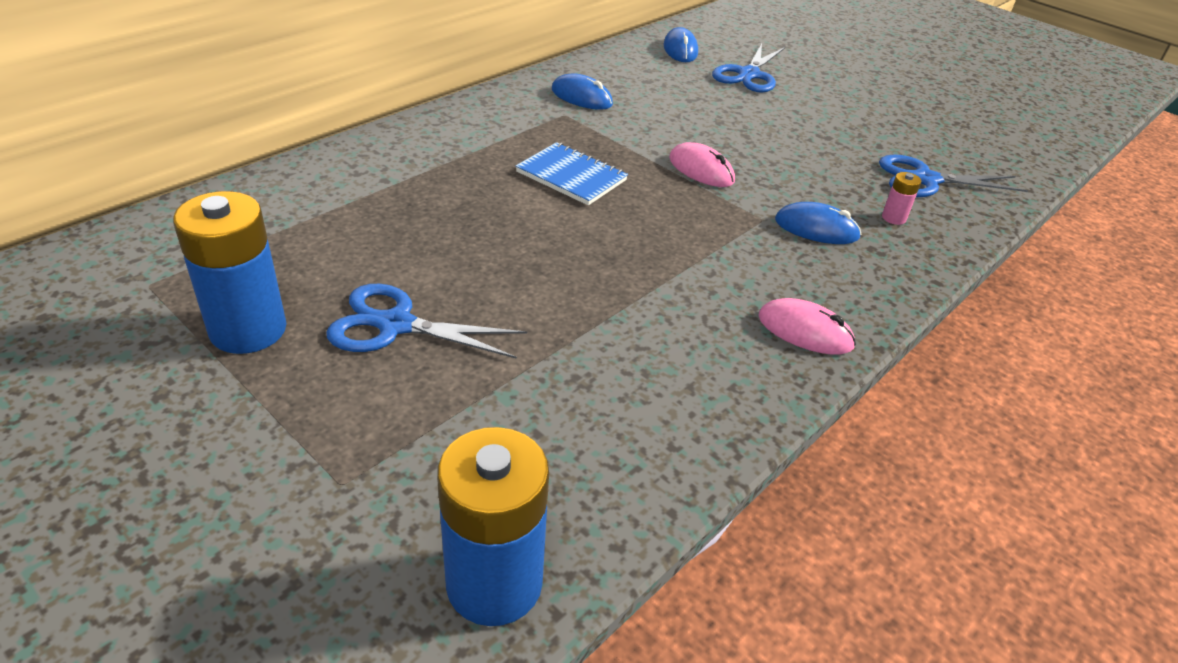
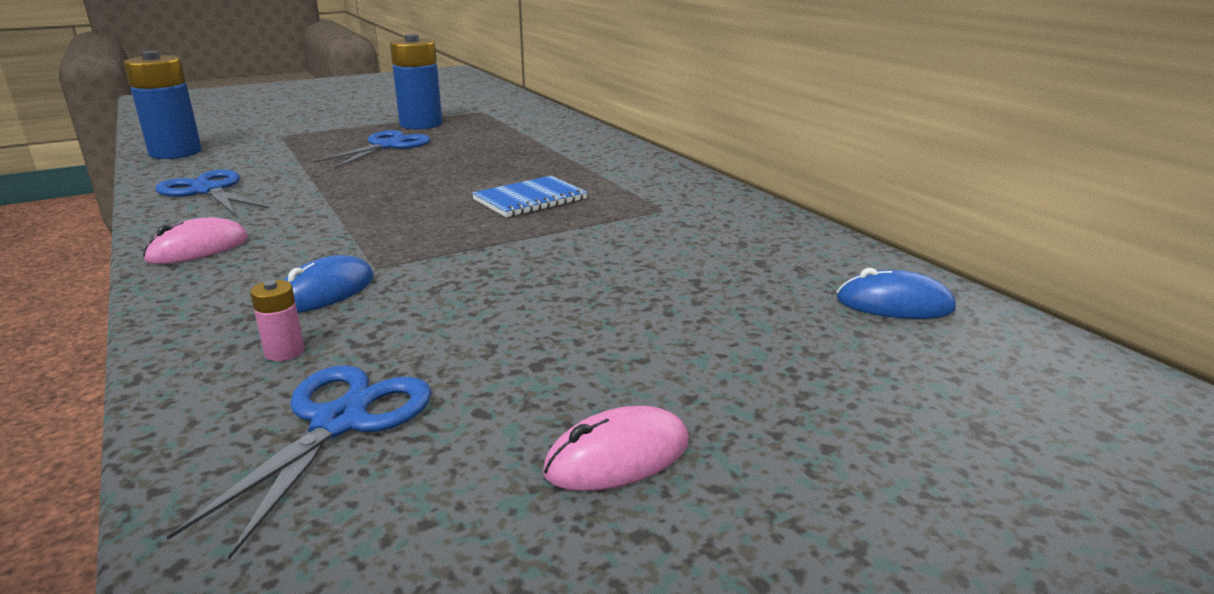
camera: 110 degrees right, 15 degrees down
blue mouse [552,73,613,110] -> none
pink mouse [669,142,735,187] -> pink mouse moved to [543,406,689,491]
blue scissors [712,44,785,93] -> blue scissors moved to [156,170,269,215]

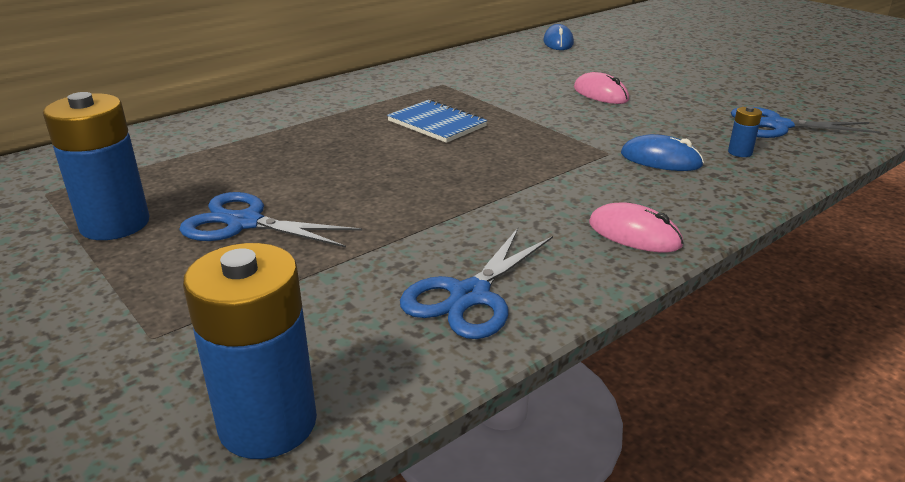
camera: 100 degrees left, 5 degrees up
pink battery [250,280,304,361] -> blue battery [728,106,762,157]
pink mouse [543,406,689,491] -> pink mouse moved to [574,72,629,104]

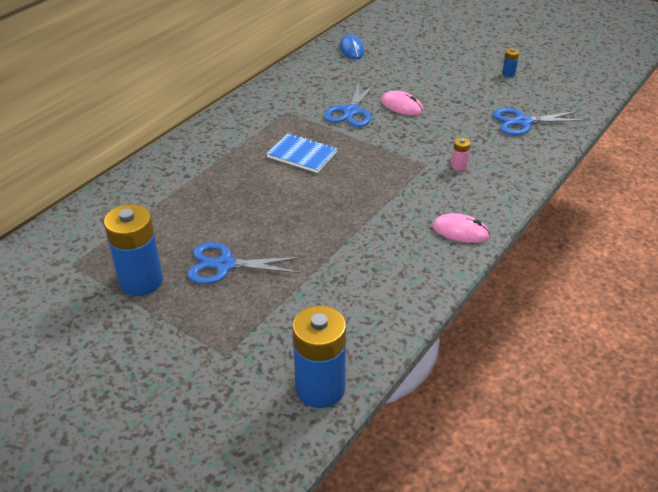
camera: 15 degrees left, 10 degrees up
blue scissors [400,228,553,339] -> blue scissors moved to [324,82,377,127]
blue mouse [621,134,704,171] -> pink battery [452,138,470,171]
blue battery [728,106,762,157] -> blue battery moved to [502,48,519,77]

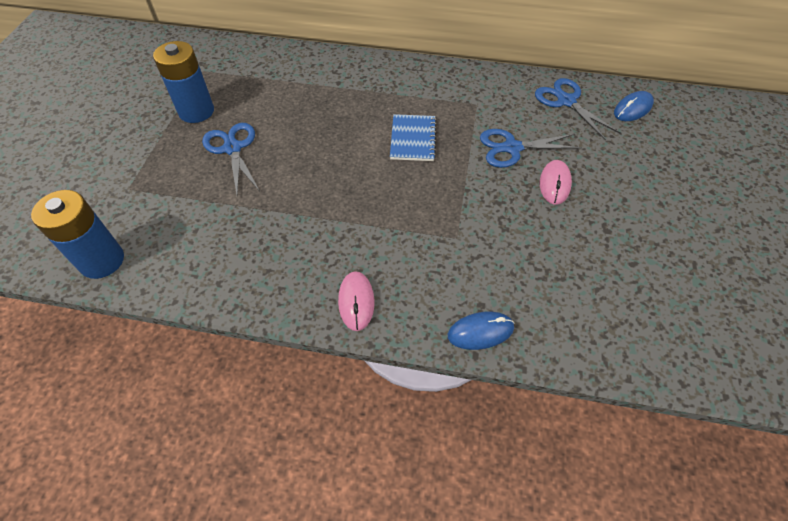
camera: 65 degrees right, 15 degrees up
pink battery [452,138,470,171] -> none
blue scissors [492,108,586,136] -> blue scissors moved to [535,78,620,140]
blue battery [502,48,519,77] -> none
none -> blue mouse [448,312,514,350]

